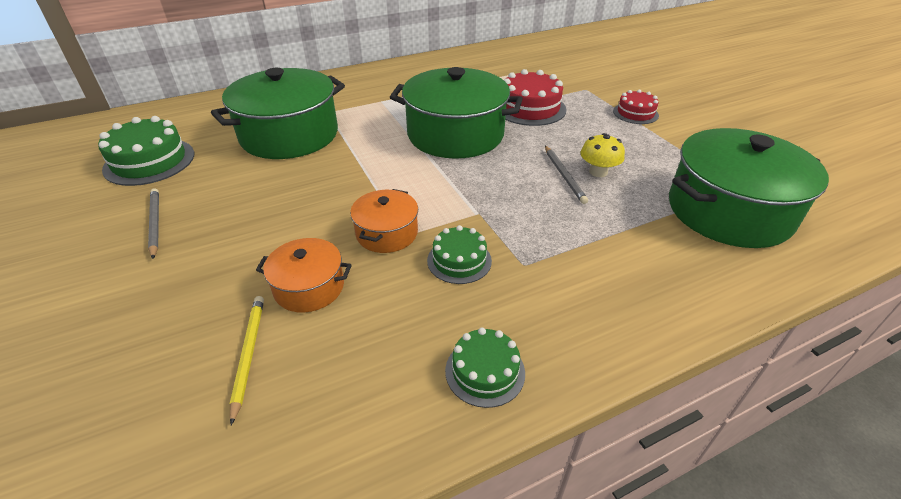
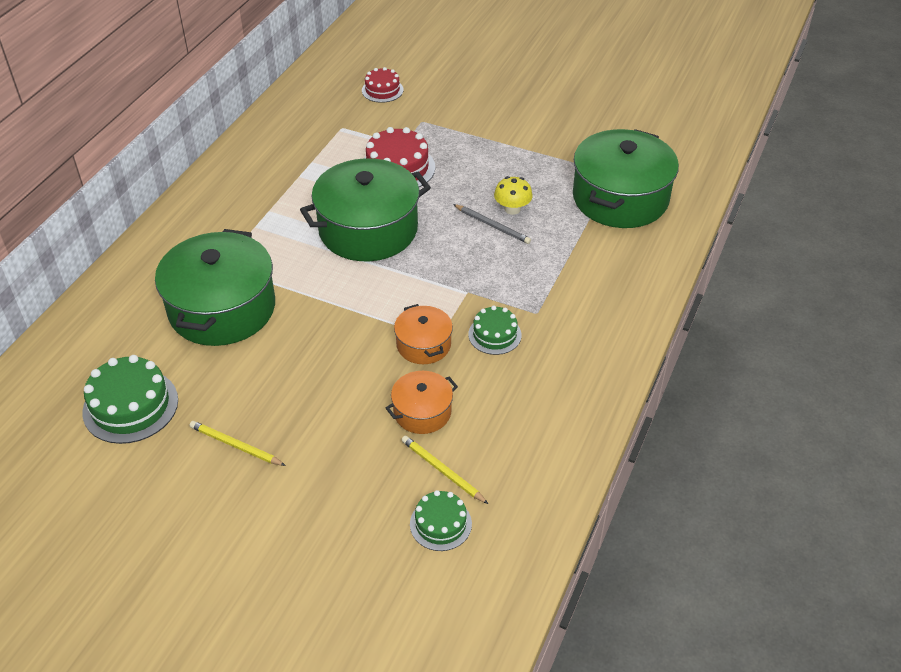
camera: 40 degrees left, 5 degrees up
grey pencil [148,188,159,259] -> yellow pencil [189,421,286,466]
green cake [445,328,525,408] -> green cake moved to [410,490,472,551]
red cake [613,89,659,124] -> red cake moved to [362,67,404,103]

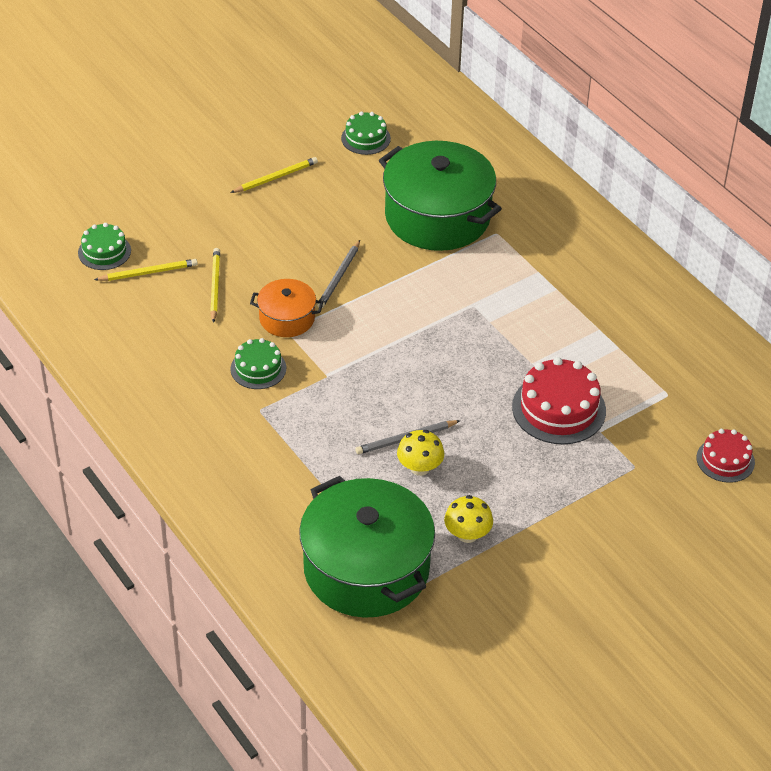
camera: 120 degrees right, 0 degrees up
green cake [82,355,178,444] -> green cake [341,111,391,155], size x0.60
green pot [300,158,431,261] -> none
orange pot [386,371,458,434] -> yellow pencil [210,248,220,323]
none -> grey pencil [317,240,360,308]
none -> yellow mushroom [444,495,493,543]

